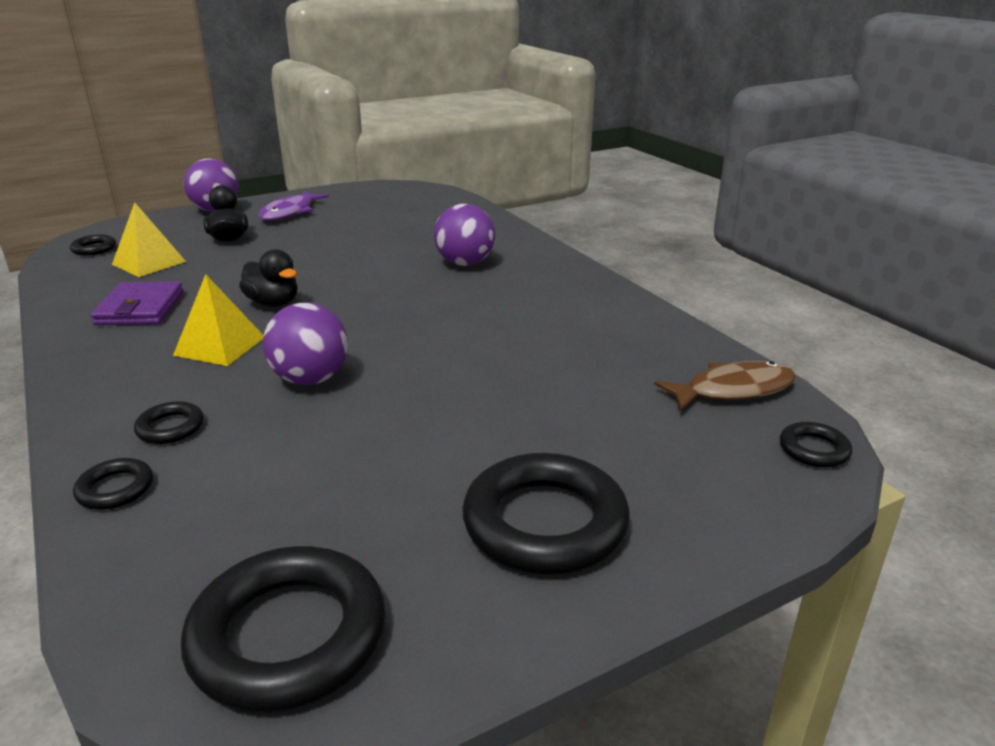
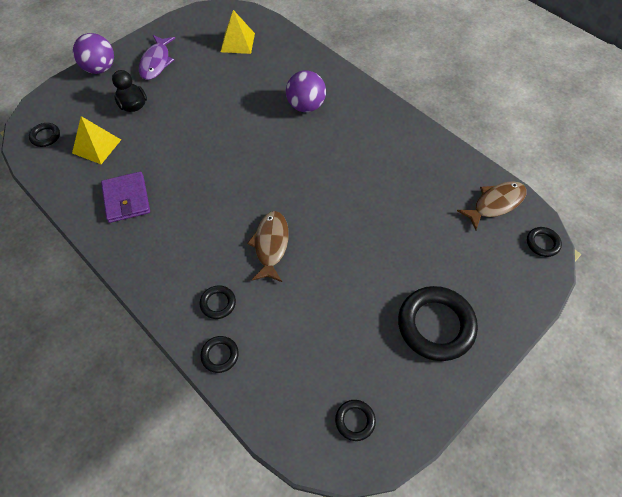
camera: 15 degrees left, 30 degrees up
yellow pyramid [173,274,263,366] -> yellow pyramid moved to [221,10,255,54]
black ring [181,546,386,713] -> black ring [335,400,376,441], size x0.47
black duck [239,249,297,307] -> none
purple ball [263,302,348,385] -> brown fish [247,211,289,282]

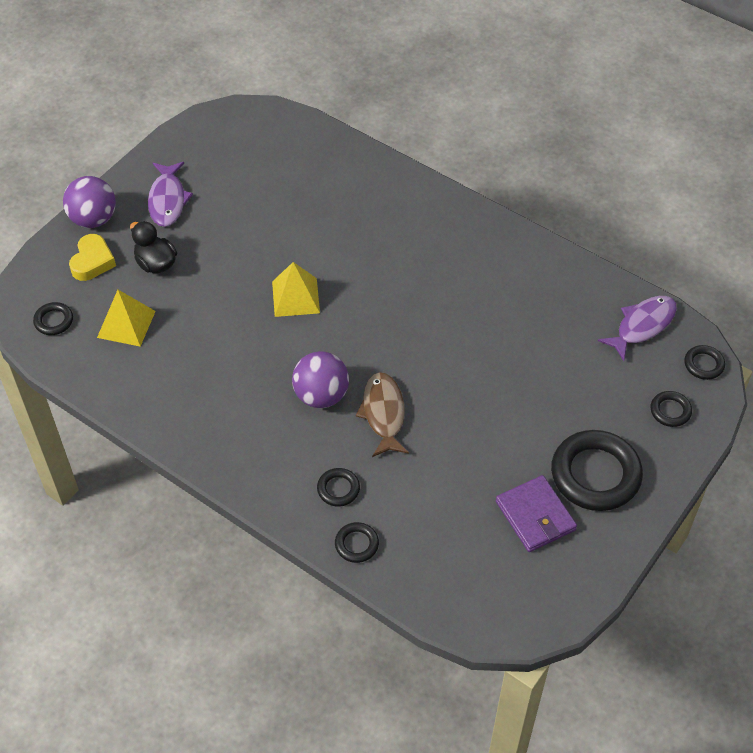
camera: 10 degrees left, 5 degrees down
purple wallet [101,172,150,223] -> purple wallet moved to [496,475,577,552]
yellow pyramid [221,10,255,54] -> yellow pyramid moved to [272,262,320,317]
purple ball [286,70,326,112] -> purple ball moved to [292,351,349,408]
black ring [335,400,376,441] -> black ring moved to [650,391,692,427]
brown fish [457,181,526,230] -> purple fish [598,296,677,361]
none -> yellow heart [69,234,116,281]

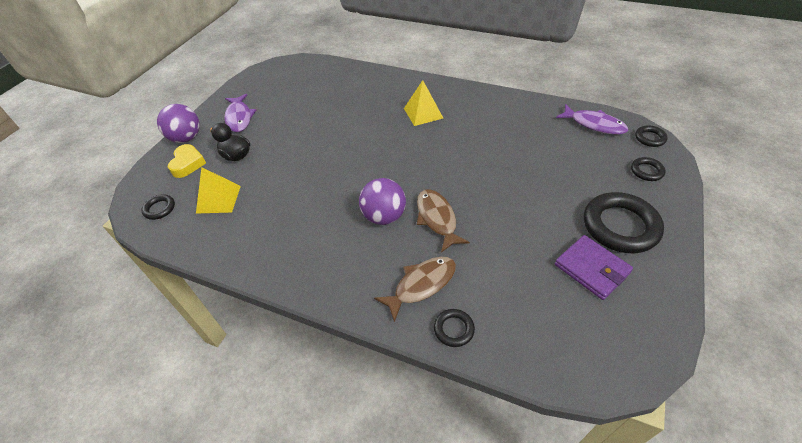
camera: 10 degrees left, 5 degrees down
yellow pyramid [272,262,320,317] -> yellow pyramid moved to [404,80,443,126]
black ring [317,468,360,507] -> brown fish [374,257,456,322]
purple fish [598,296,677,361] -> purple fish turned 90 degrees clockwise [556,104,628,135]

